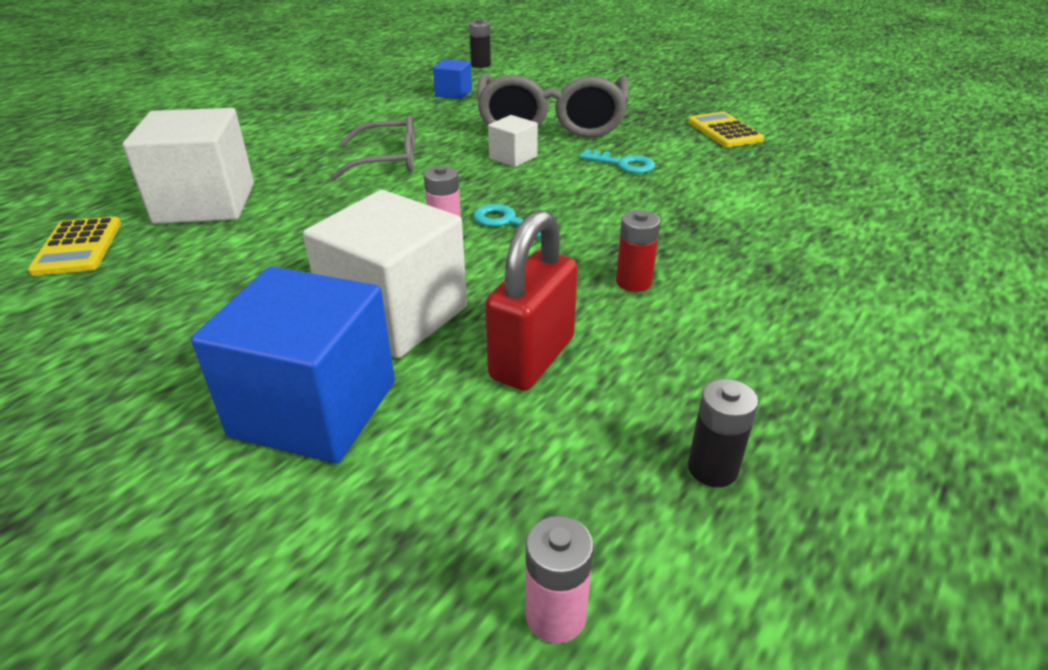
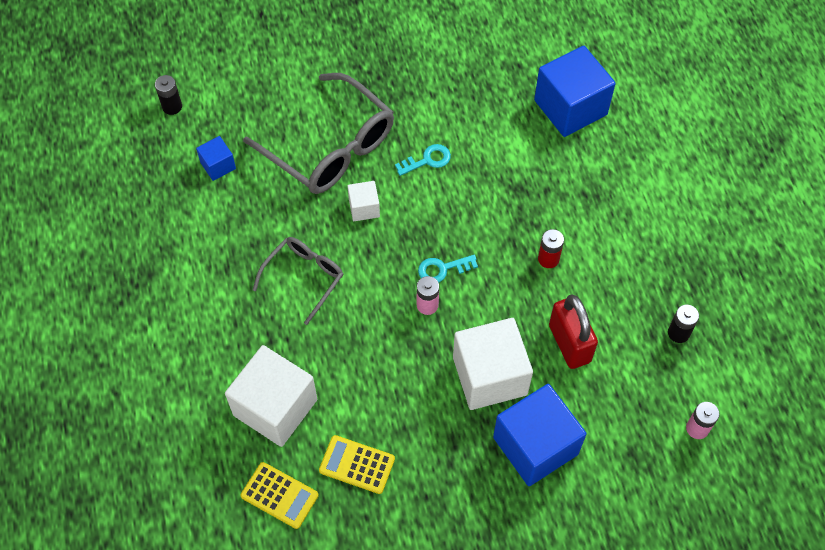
camera: 50 degrees left, 25 degrees up
yellow calculator [688,112,764,147] -> yellow calculator moved to [319,435,395,494]
none -> blue cube [534,46,616,137]

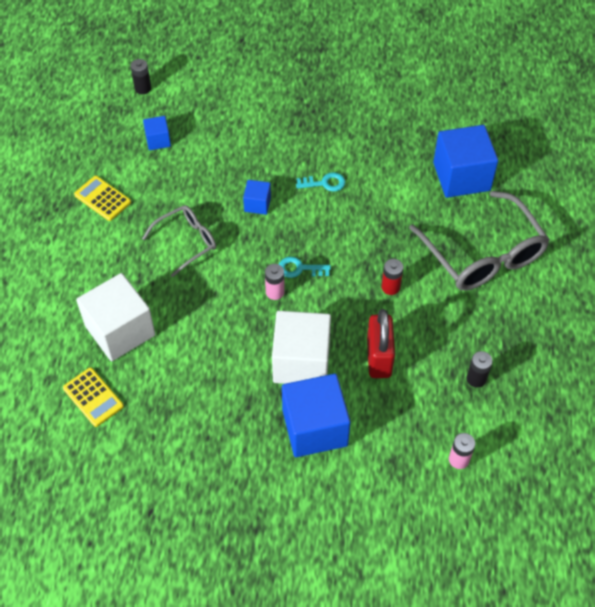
camera: 20 degrees right, 5 degrees down
grey glasses [243,73,394,194] -> grey glasses moved to [409,191,550,291]
yellow calculator [319,435,395,494] -> yellow calculator moved to [74,176,131,221]
white cube [348,181,380,221] -> blue cube [243,180,271,215]

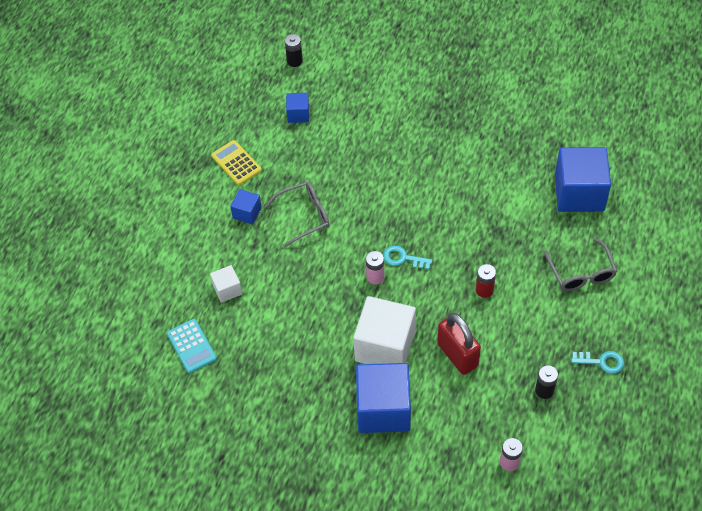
camera: 15 degrees right, 0 degrees up
yellow calculator [63,367,124,427] -> turquoise calculator [167,319,217,373]
white cube [76,273,155,361] -> white cube [210,265,242,303], size x0.48
blue cube [243,180,271,215] -> blue cube moved to [230,189,262,225]
turquoise key [296,172,345,192] -> turquoise key moved to [571,351,624,374]
red padlock [367,309,395,378] -> red padlock turned 45 degrees counterclockwise [437,313,481,375]
grey glasses [409,191,550,291] -> grey glasses [544,238,617,291], size x0.57

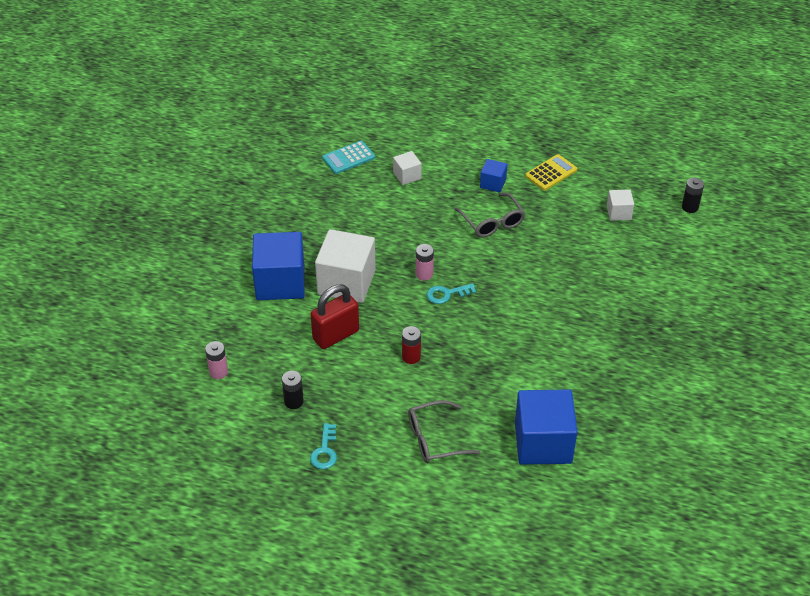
camera: 85 degrees right, 10 degrees down
blue cube [286,93,309,123] -> white cube [607,189,634,221]
turquoise key [383,245,432,270] -> turquoise key turned 120 degrees counterclockwise [427,283,476,304]

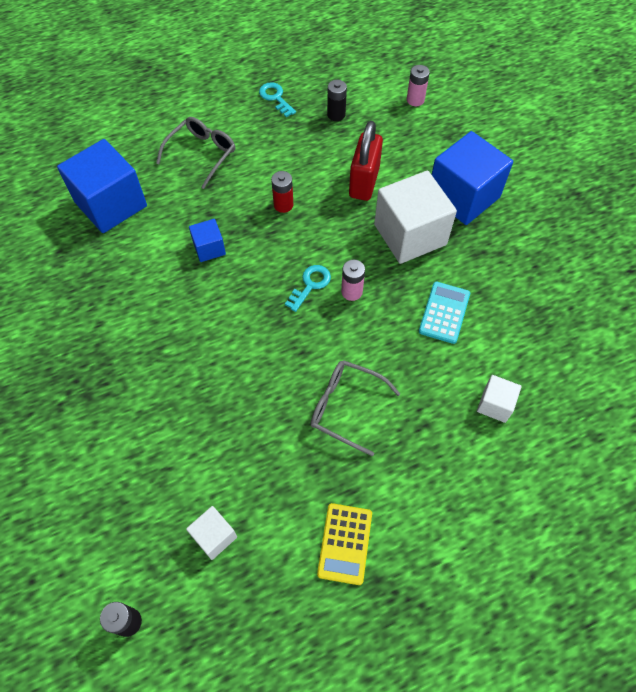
camera: 140 degrees right, 15 degrees up
turquoise calculator [322,141,375,174] -> turquoise calculator moved to [419,282,470,344]
blue cube [480,159,507,193] -> blue cube moved to [189,219,226,262]

